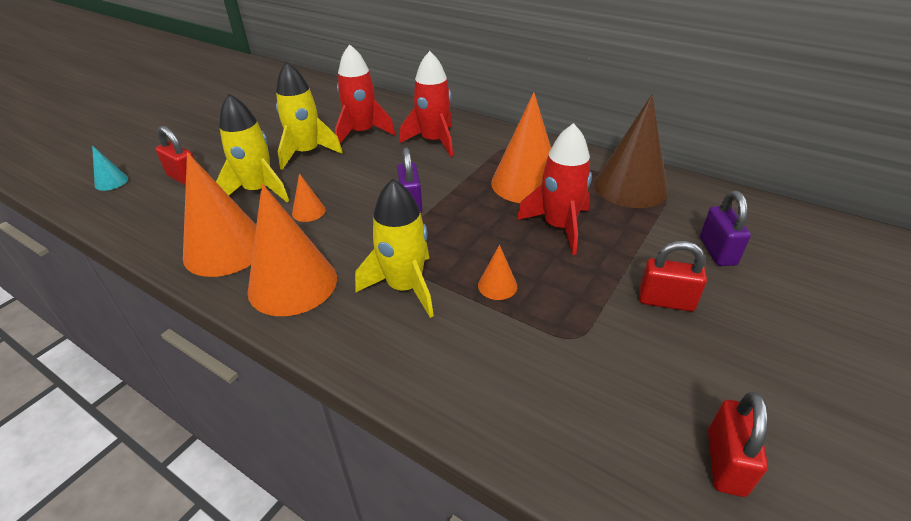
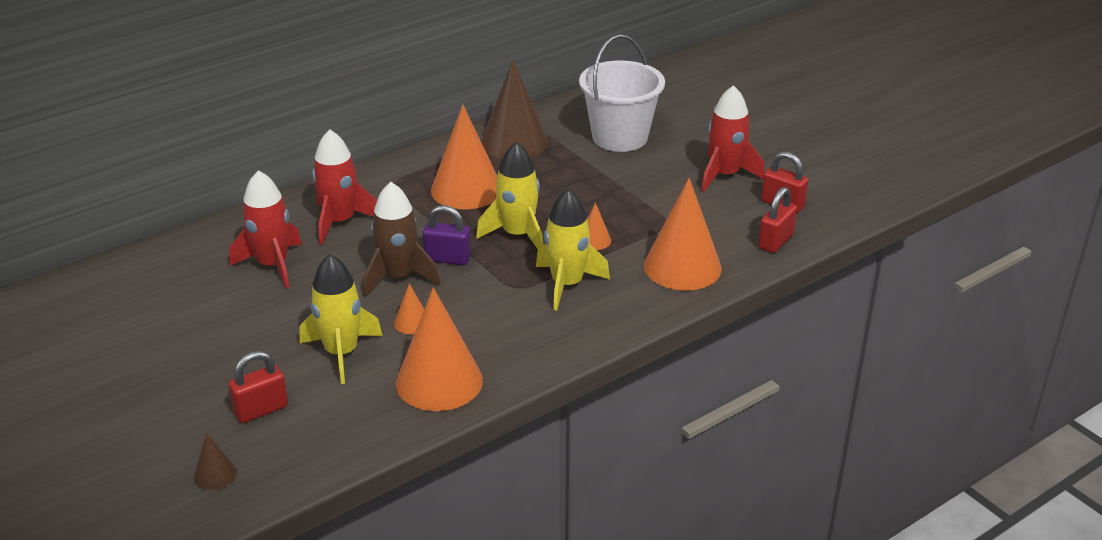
camera: 70 degrees left, 5 degrees down
turquoise cone [92,145,128,191] -> brown cone [194,433,237,490]
orange cone [247,184,337,316] -> orange cone moved to [644,178,722,291]
yellow rocket [276,61,343,170] -> yellow rocket moved to [476,142,544,249]
red rocket [517,123,592,255] -> red rocket moved to [701,85,764,192]
red padlock [639,241,707,312] -> red padlock moved to [758,187,797,253]
purple padlock [700,191,751,266] -> white bucket [579,34,665,152]
none -> brown rocket [363,182,441,297]

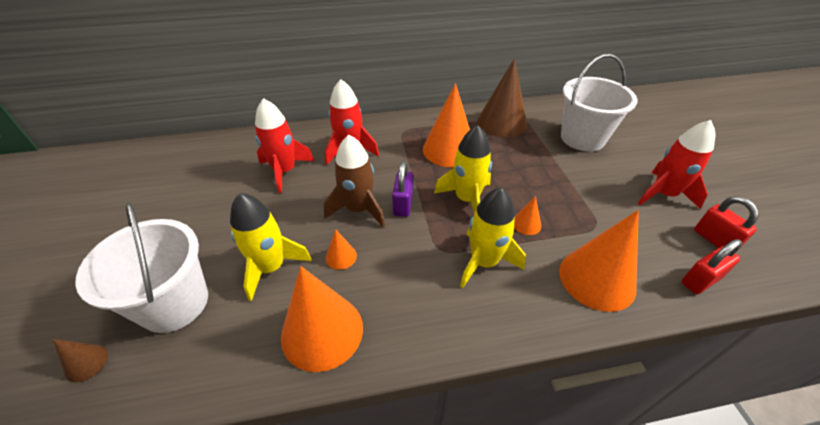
camera: 25 degrees right, 10 degrees up
red padlock [228,351,288,423] -> white bucket [75,202,208,333]
purple padlock [423,205,471,266] -> purple padlock turned 60 degrees clockwise [392,162,413,217]

